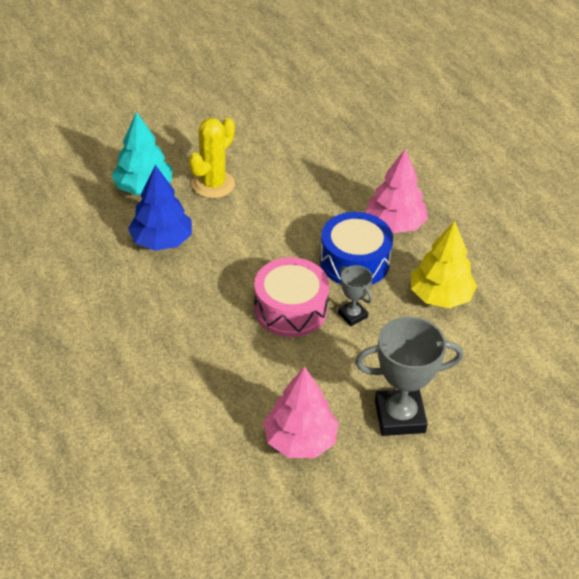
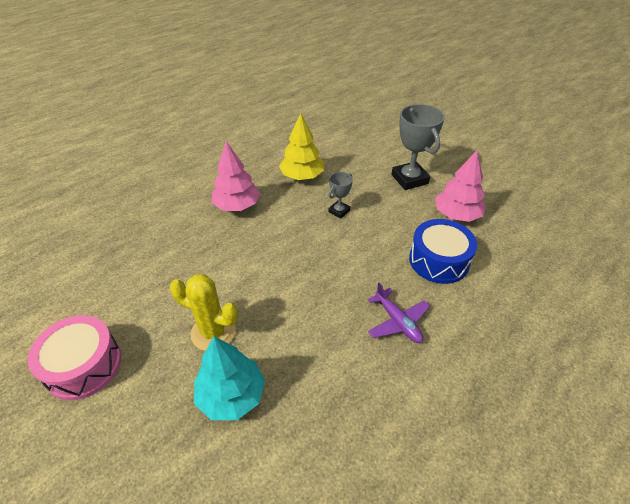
camera: 105 degrees left, 0 degrees up
blue tree [128,165,192,251] -> none
pink drum [254,257,329,337] -> pink drum moved to [28,315,122,400]
blue drum [320,212,393,285] -> blue drum moved to [409,219,477,284]
none -> purple plane [368,282,430,343]

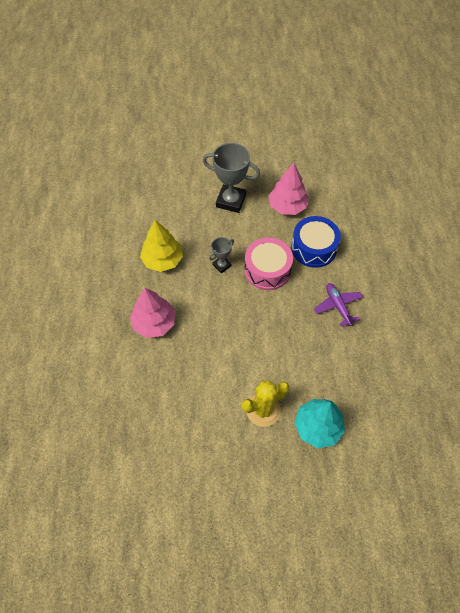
camera: 50 degrees left, 15 degrees up
pink drum [28,315,122,400] -> pink drum moved to [244,237,293,290]
grey trophy [328,172,353,218] -> grey trophy turned 60 degrees clockwise [209,237,234,274]
purple plane [368,282,430,343] -> purple plane turned 120 degrees counterclockwise [314,283,363,327]

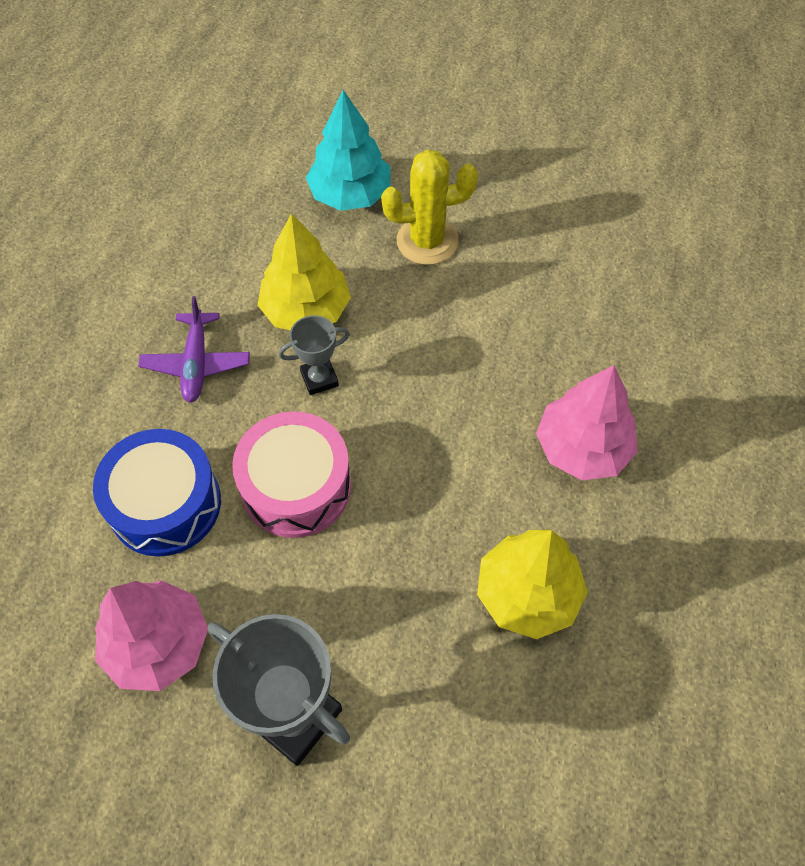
camera: 160 degrees left, 0 degrees up
grey trophy [209,237,234,274] -> grey trophy moved to [279,315,350,395]
none -> yellow tree [257,214,351,330]

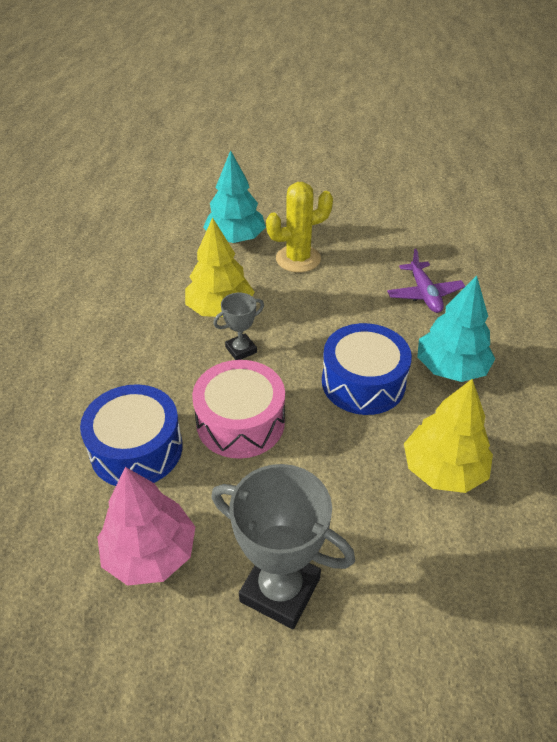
camera: 10 degrees left, 15 degrees down
purple plane [138,296,250,403] -> purple plane moved to [387,249,465,313]
pink tree [536,365,638,480] -> turquoise tree [417,276,495,382]
none -> blue drum [322,323,412,415]

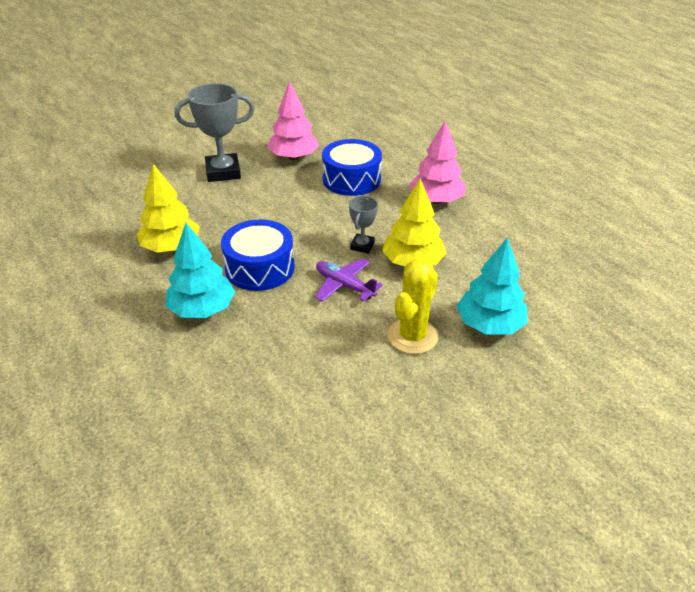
camera: 140 degrees right, 5 degrees down
pink drum [192,360,285,459] -> none
purple plane [387,249,465,313] -> purple plane moved to [315,259,383,302]
none -> pink tree [410,120,466,204]

